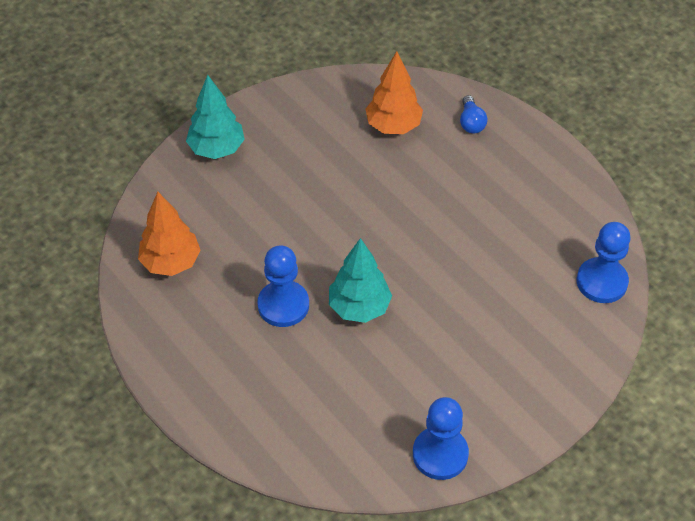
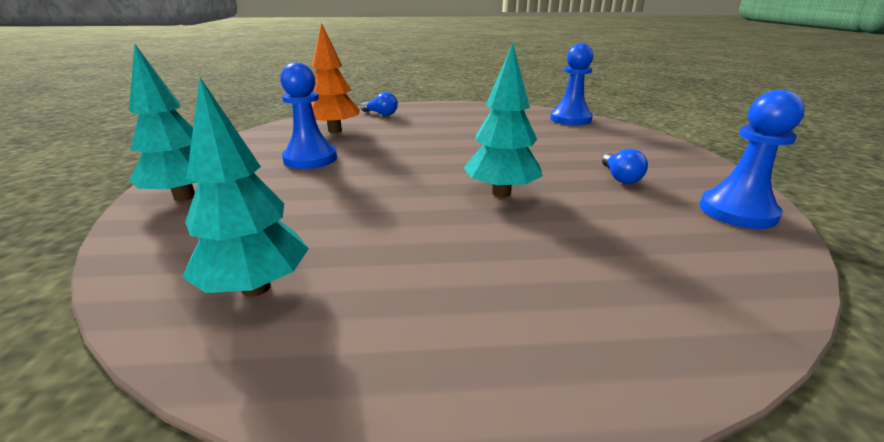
camera: 55 degrees left, 25 degrees down
orange tree [138,192,201,276] -> turquoise tree [182,78,309,297]
blue pawn [257,246,309,327] -> blue pawn moved to [280,63,337,169]
none -> blue light bulb [602,149,648,184]

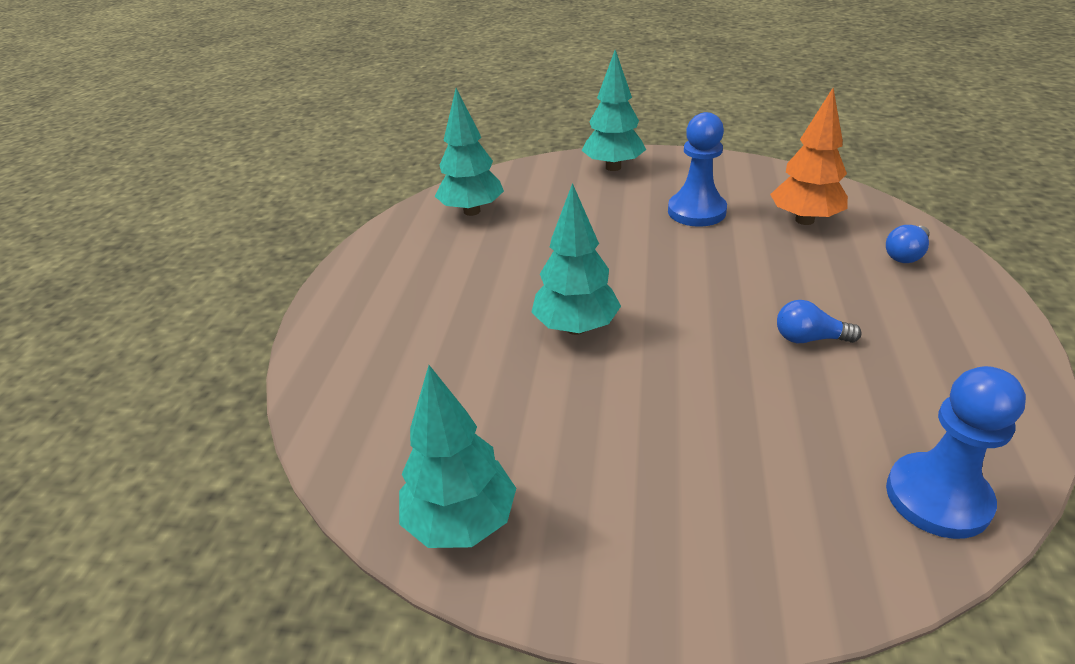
camera: 105 degrees right, 10 degrees up
blue light bulb [602,149,648,184] -> blue light bulb moved to [777,300,862,343]
blue pawn [699,90,805,229] -> turquoise tree [399,365,516,548]

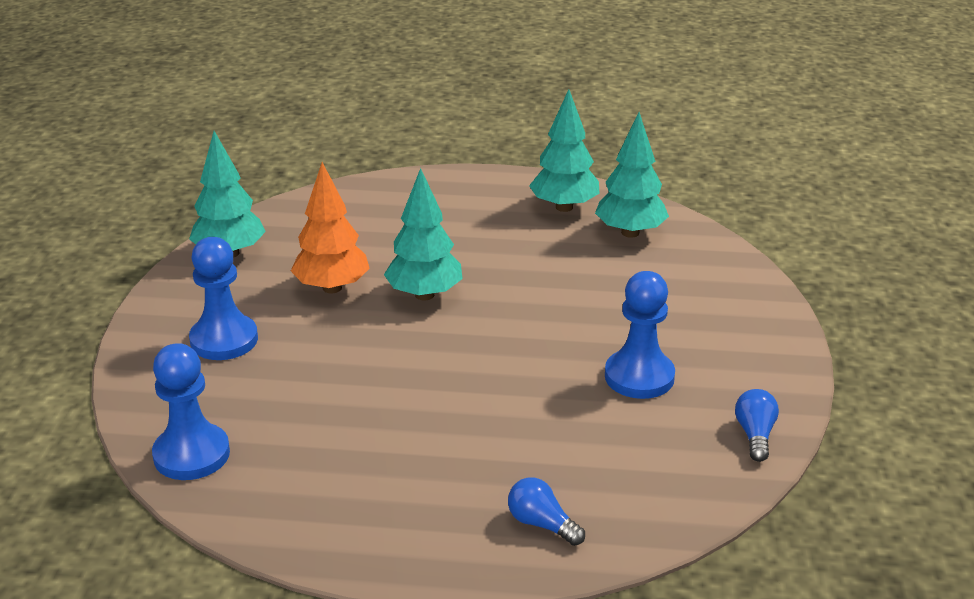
camera: 85 degrees right, 5 degrees down
turquoise tree [582,50,646,171] -> turquoise tree moved to [529,89,600,212]
orange tree [770,88,848,225] -> orange tree moved to [291,162,370,293]
blue light bulb [777,300,862,343] -> blue light bulb moved to [735,389,779,462]
none -> blue pawn [189,237,258,360]

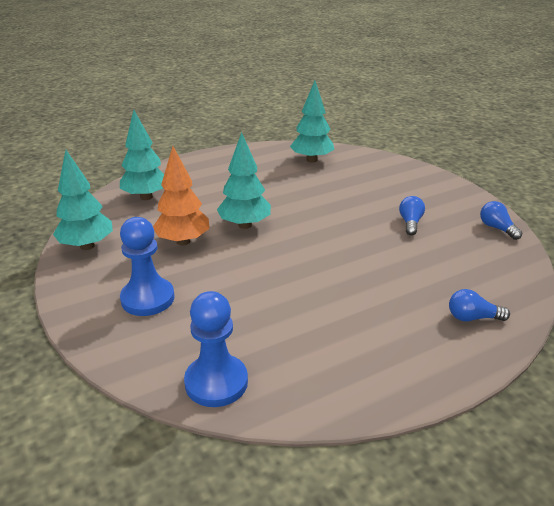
camera: 35 degrees left, 0 degrees up
turquoise tree [529,89,600,212] -> turquoise tree moved to [120,110,164,200]
blue pawn [605,271,675,399] -> blue light bulb [399,196,425,235]

